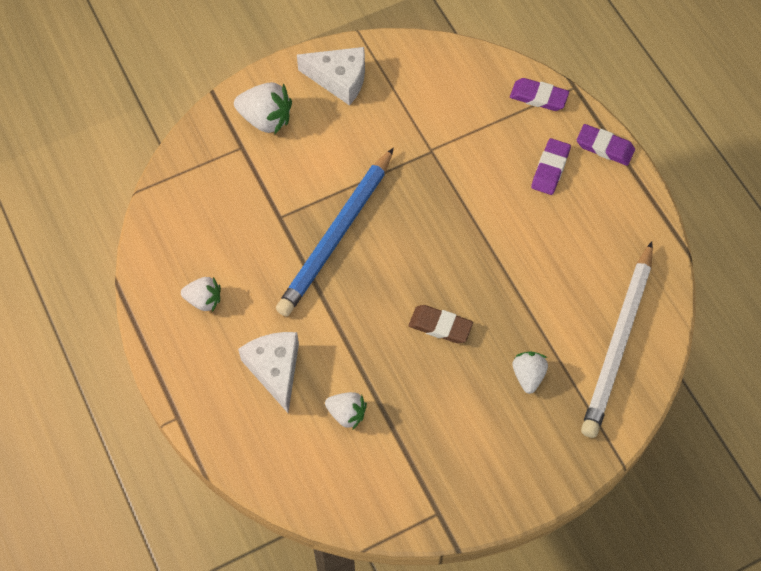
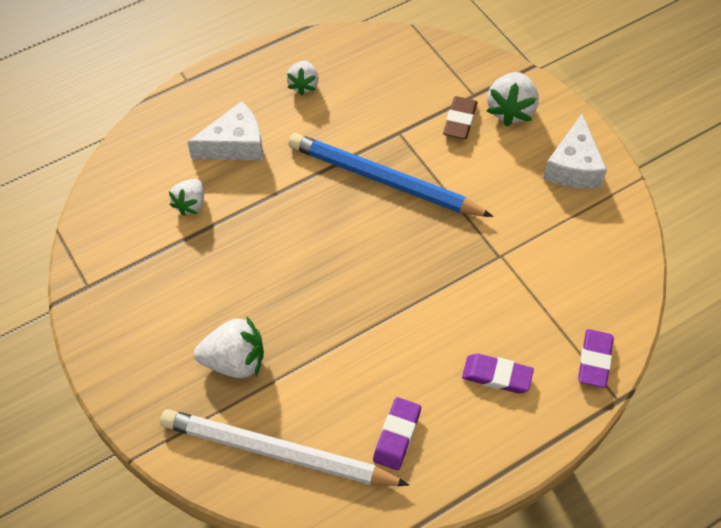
camera: 85 degrees right, 5 degrees down
brown eraser [409,305,473,343] -> brown eraser moved to [443,96,477,139]
white strawberry [513,351,548,394] -> white strawberry [194,316,264,378], size x1.55
purple eraser [577,124,635,166] -> purple eraser moved to [373,397,421,470]

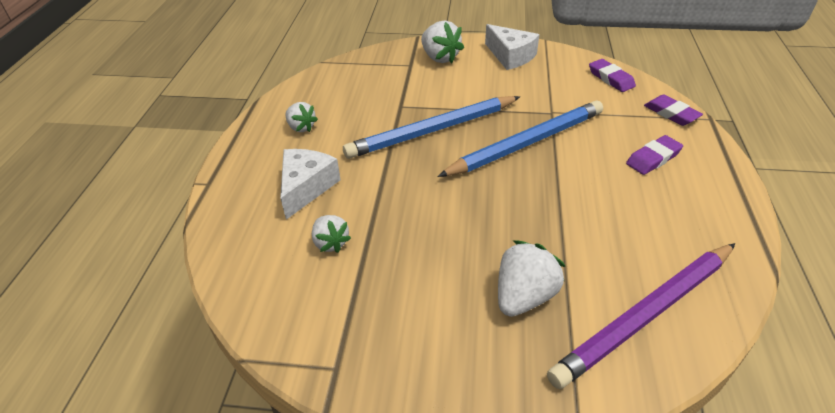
camera: 50 degrees left, 15 degrees down
white pencil [160,409,409,486] -> purple pencil [547,243,735,389]
purple eraser [373,397,421,470] -> purple eraser moved to [589,59,636,92]
brown eraser [443,96,477,139] -> none
none -> blue pencil [437,100,603,177]

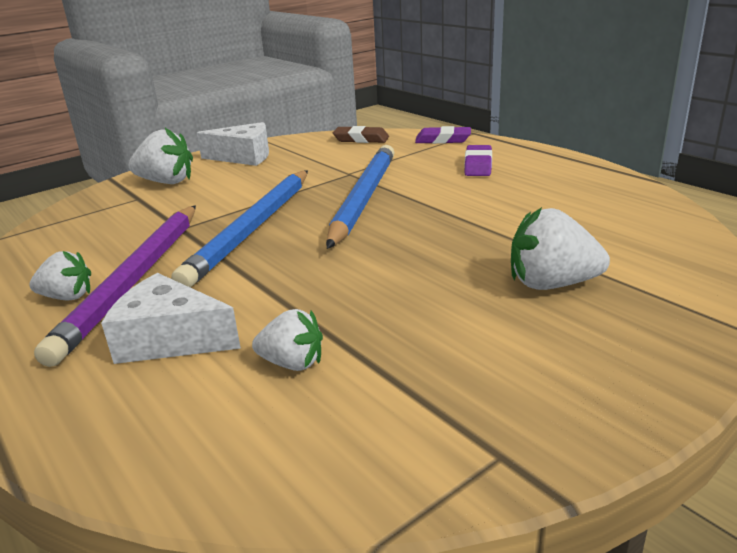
camera: 45 degrees left, 15 degrees down
white cheese [280,149,341,220] -> white cheese turned 45 degrees counterclockwise [101,273,241,364]
white strawberry [498,240,565,317] -> white strawberry turned 75 degrees counterclockwise [511,207,610,290]
purple pencil [547,243,735,389] -> purple pencil moved to [34,205,196,367]
purple eraser [589,59,636,92] -> brown eraser [333,126,389,143]

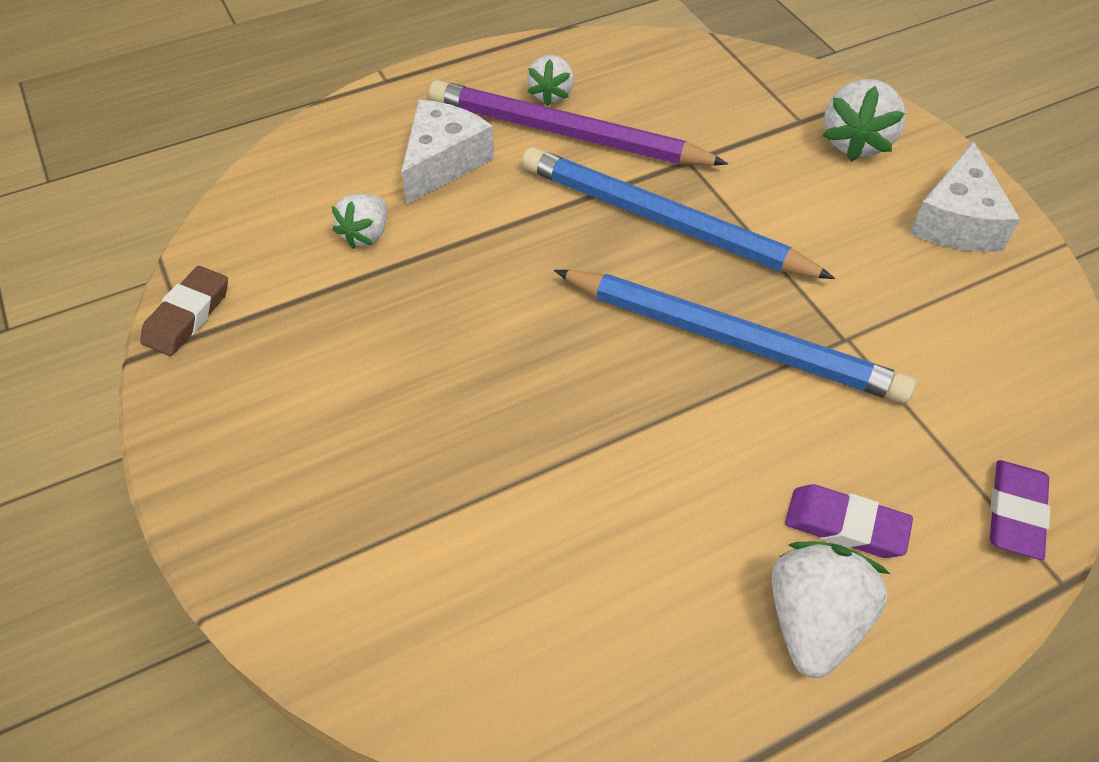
camera: 100 degrees right, 25 degrees up
brown eraser [333,126,389,143] -> brown eraser moved to [140,266,228,356]
white strawberry [511,207,610,290] -> white strawberry moved to [772,541,890,678]

